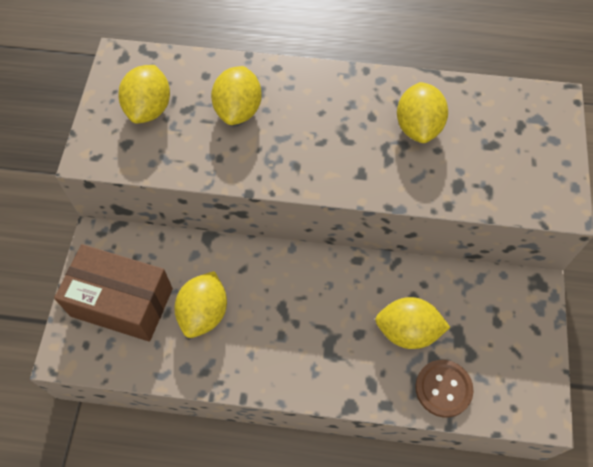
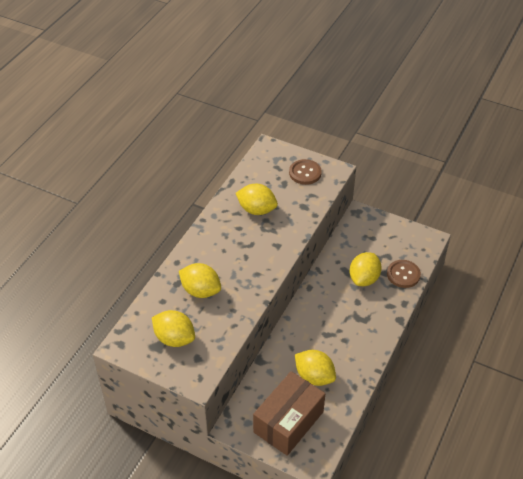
camera: 70 degrees left, 15 degrees down
none -> brown button [289,159,322,185]

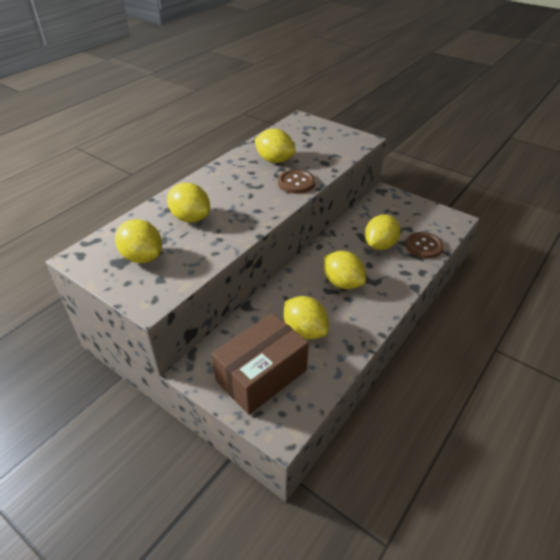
camera: 10 degrees right, 5 degrees down
brown button [289,159,322,185] -> brown button moved to [278,169,315,194]
none -> yellow lemon [324,251,366,289]

